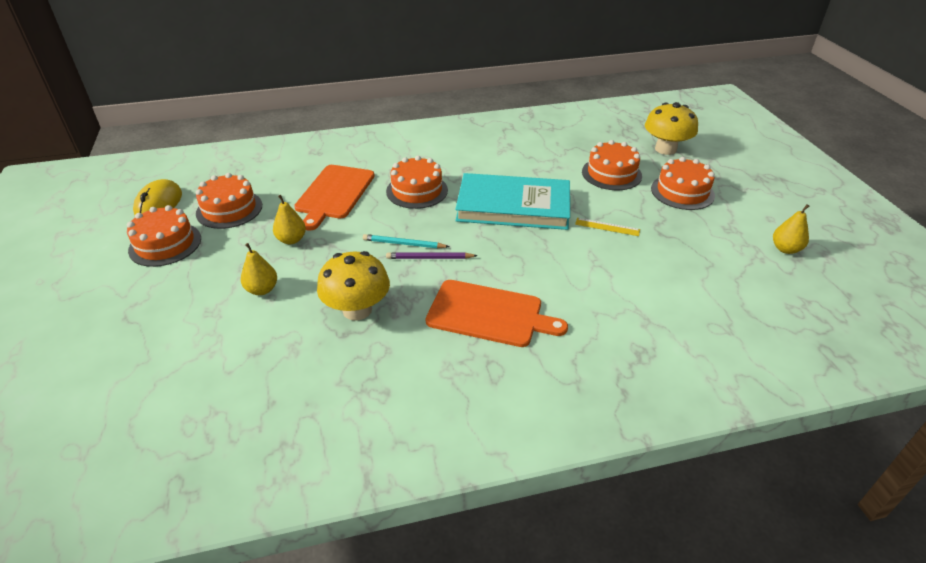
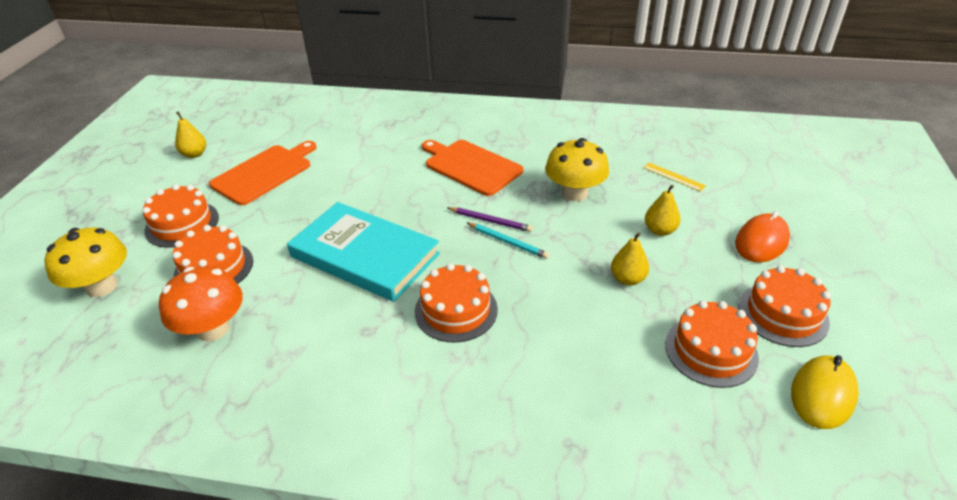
camera: 155 degrees left, 0 degrees up
orange cutting board [294,165,375,231] -> orange cutting board moved to [209,141,317,205]
yellow ruler [575,218,640,236] -> yellow ruler moved to [643,163,706,192]
none -> orange mushroom [159,266,243,342]
none -> orange mouse [735,211,790,262]

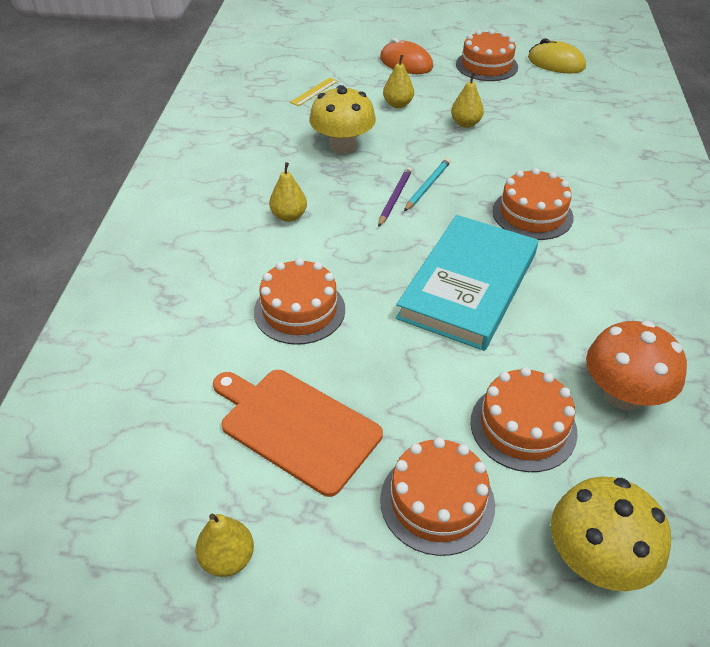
camera: 95 degrees left, 5 degrees up
orange cutting board [422,140,523,196] -> yellow pear [269,162,307,222]
orange cake [665,300,759,388] -> orange cake moved to [254,258,345,345]

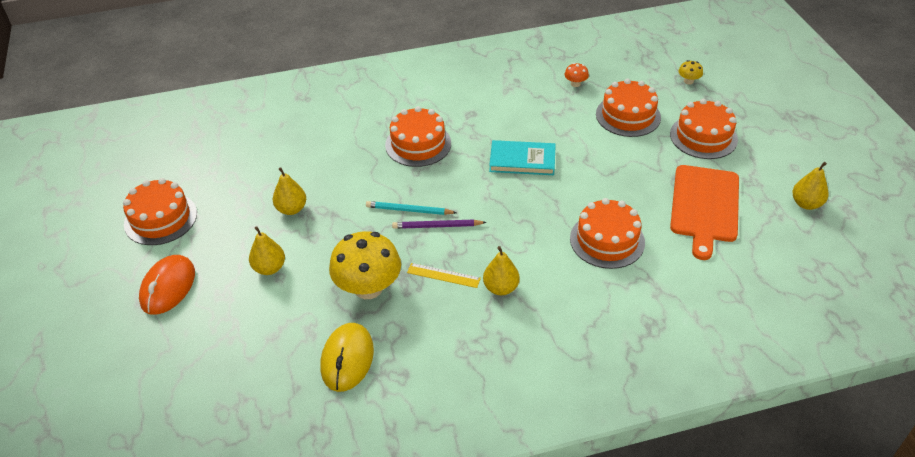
camera: 110 degrees left, 0 degrees up
yellow ruler [290,78,338,106] -> yellow ruler moved to [407,263,481,288]
turquoise book [396,215,538,351] -> turquoise book [489,140,556,175], size x0.55
yellow mouse [528,38,586,73] -> yellow mouse moved to [321,323,374,392]
yellow mushroom [551,477,671,591] -> yellow mushroom [678,60,703,85], size x0.43
orange mushroom [586,320,687,411] -> orange mushroom [564,63,589,87], size x0.43

